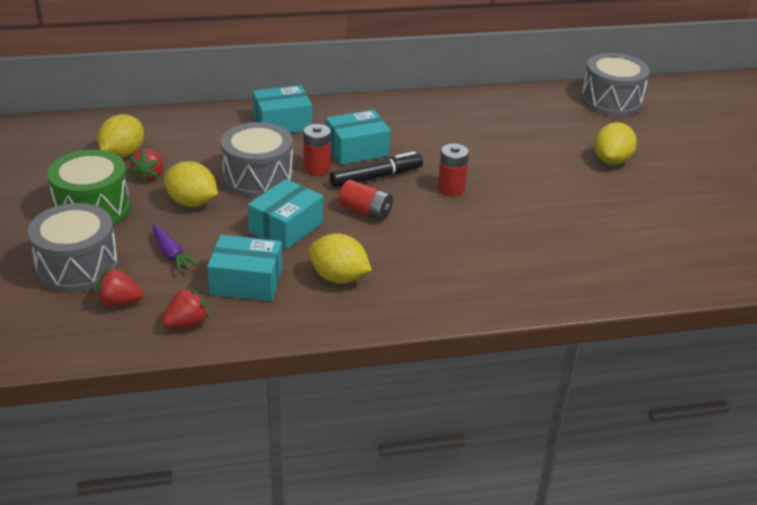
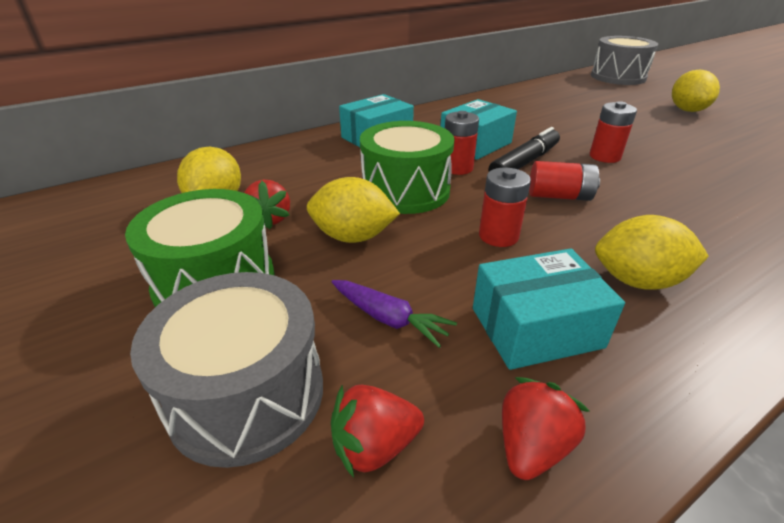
camera: 20 degrees left, 0 degrees up
grey drum [221,122,293,198] -> green drum [360,121,454,214]
turquoise box [248,179,323,250] -> red battery [479,168,531,247]

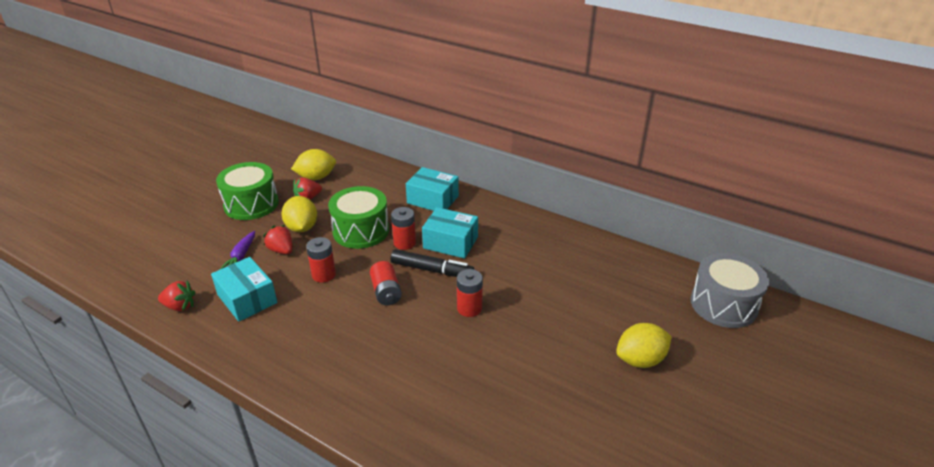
camera: 65 degrees right, 0 degrees up
grey drum [130,272,323,468] -> none
red strawberry [331,385,424,478] -> red strawberry moved to [263,225,292,254]
yellow lemon [595,215,709,289] -> none

